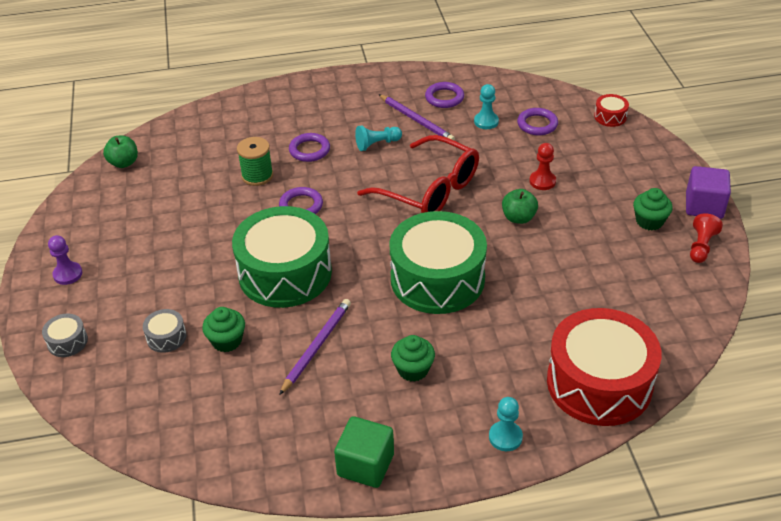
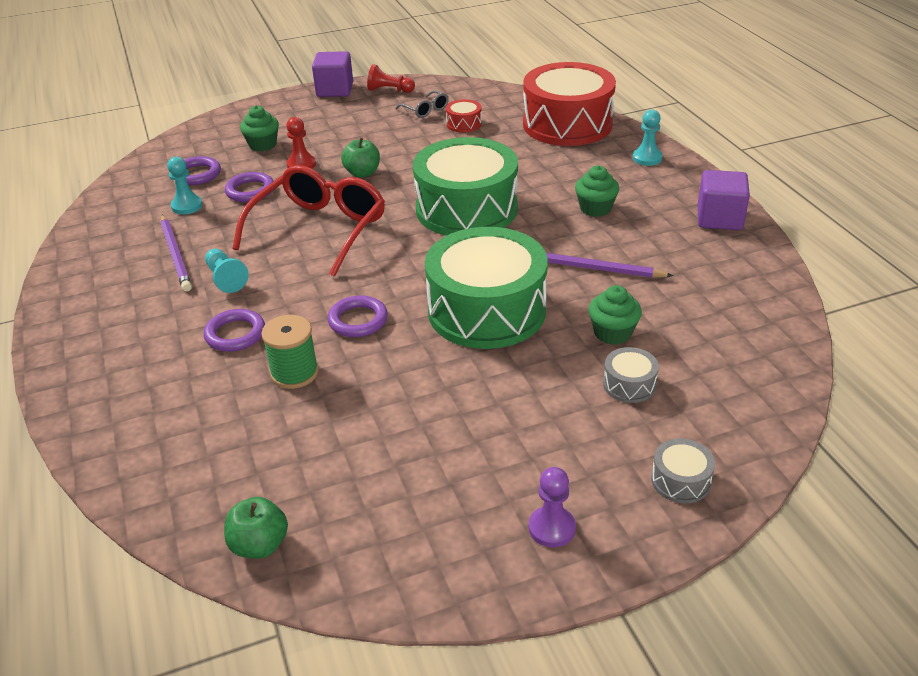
camera: 100 degrees left, 5 degrees down
green cube [334,416,394,488] -> purple cube [698,170,750,230]
purple pencil [378,94,455,140] -> purple pencil turned 120 degrees clockwise [160,215,192,291]
purple ring [425,82,464,108] -> purple ring moved to [225,172,274,202]
red drum [594,94,629,127] -> red drum moved to [446,99,482,133]
green cupcake [633,188,673,230] -> green cupcake moved to [240,105,279,151]
none -> grey glasses [395,90,449,118]

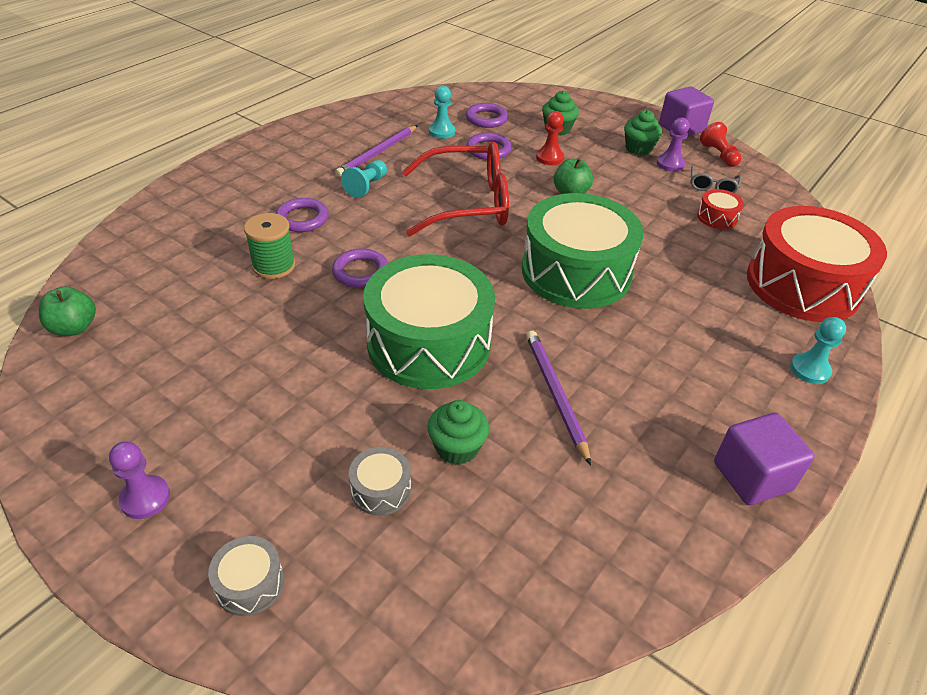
camera: 55 degrees right, 5 degrees up
green cupcake [575,165,619,217] -> green cupcake moved to [624,110,662,156]
none -> purple pawn [657,117,690,172]

